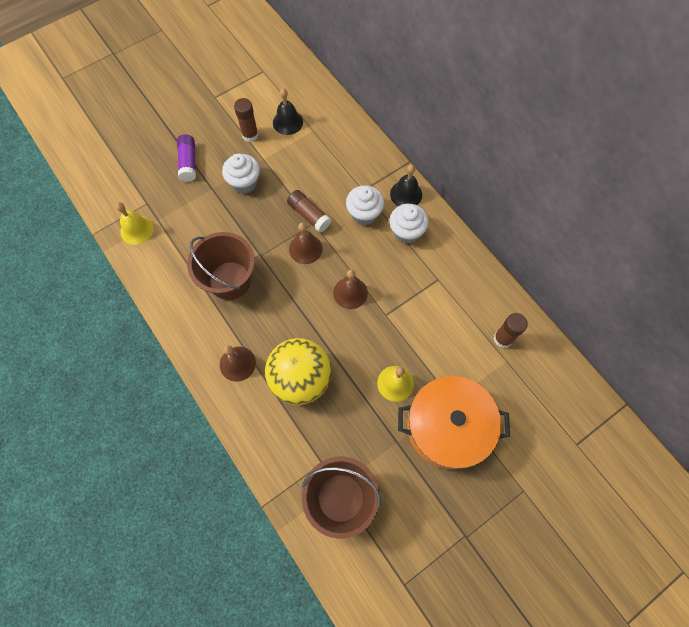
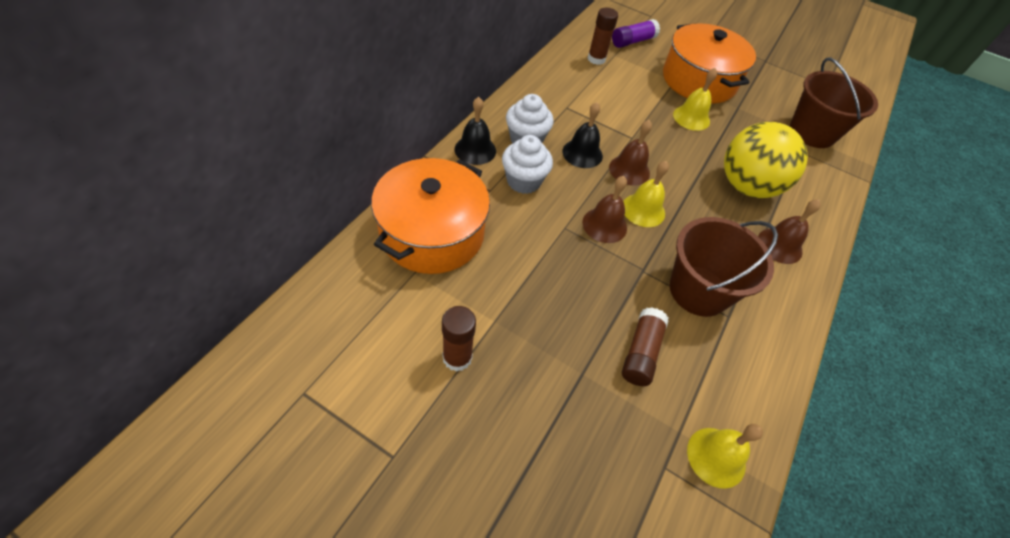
camera: 120 degrees left, 15 degrees down
purple glue stick [177,134,196,182] -> purple glue stick moved to [612,19,660,48]
white cupcake [222,154,260,194] -> none
black bell [273,88,303,135] -> black bell moved to [562,102,603,168]
brown glue stick [287,190,331,233] -> brown glue stick moved to [622,307,669,386]
none -> orange pot [371,158,490,274]
none -> yellow bell [623,161,669,227]

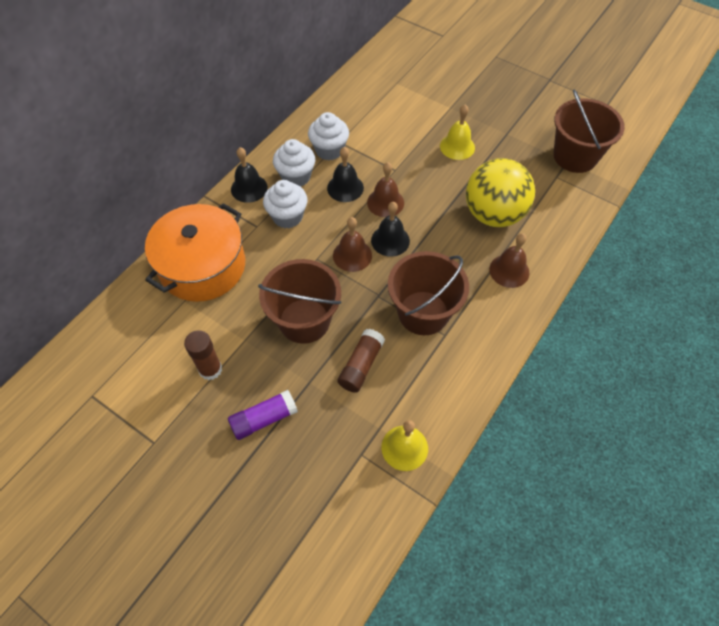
camera: 10 degrees right, 5 degrees up
brown glue stick [588,7,618,65] -> none
purple glue stick [612,19,660,48] -> purple glue stick moved to [228,390,298,440]
yellow bell [623,161,669,227] -> black bell [371,202,410,257]
orange pot [663,23,756,104] -> none
none -> brown bucket [258,259,341,344]
none -> white cupcake [308,112,349,160]

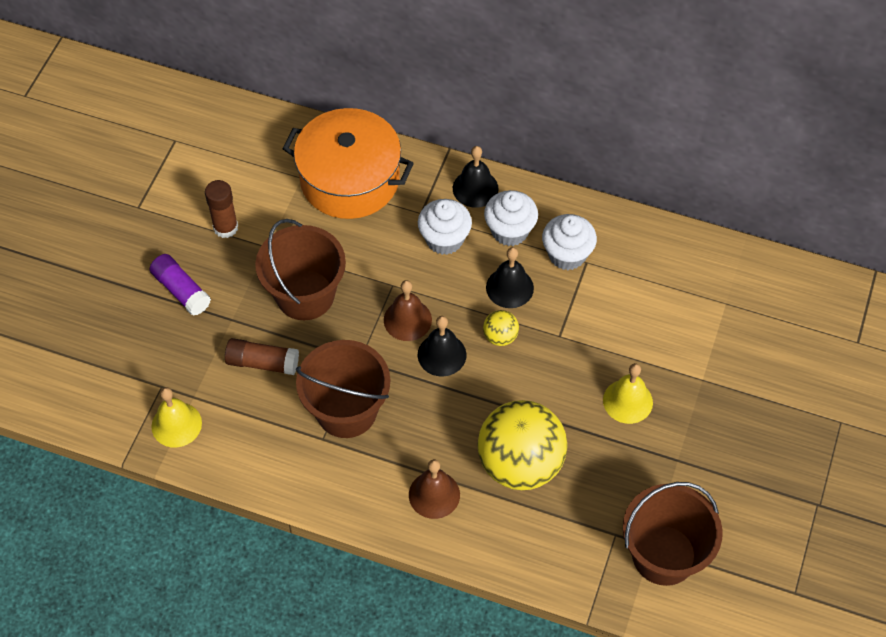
camera: 75 degrees right, 0 degrees up
brown bell [367,162,404,217] -> yellow ball [483,310,519,346]

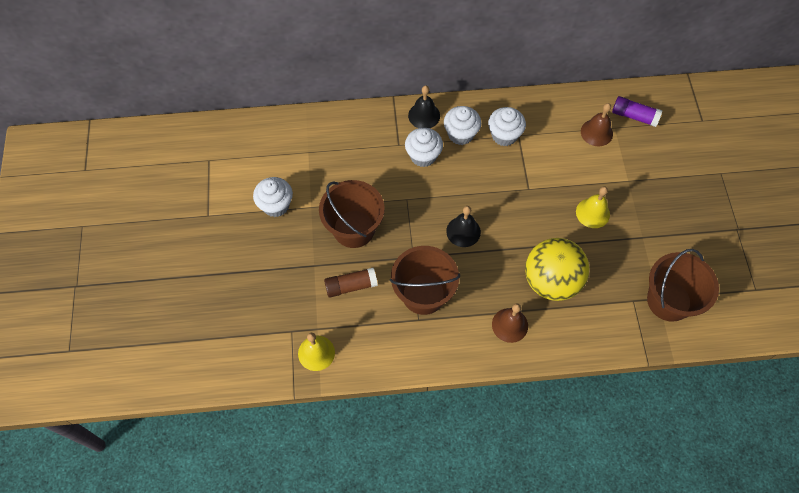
camera: 25 degrees left, 5 degrees up
purple glue stick [150,254,211,316] -> purple glue stick moved to [612,96,662,127]
brown glue stick [205,180,238,238] -> white cupcake [253,177,293,217]
orange pot [283,108,414,219] -> none
brown bell [384,280,432,341] -> brown bell moved to [581,103,613,146]
yellow ball [483,310,519,346] -> none
black bell [486,247,534,308] -> none

